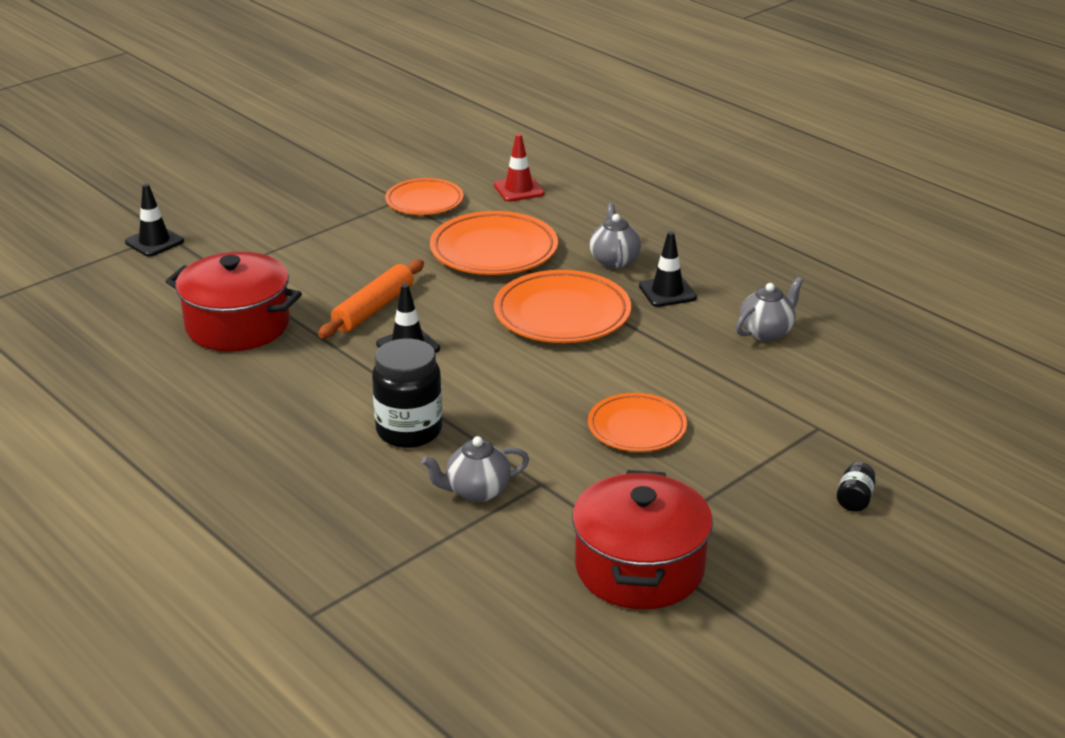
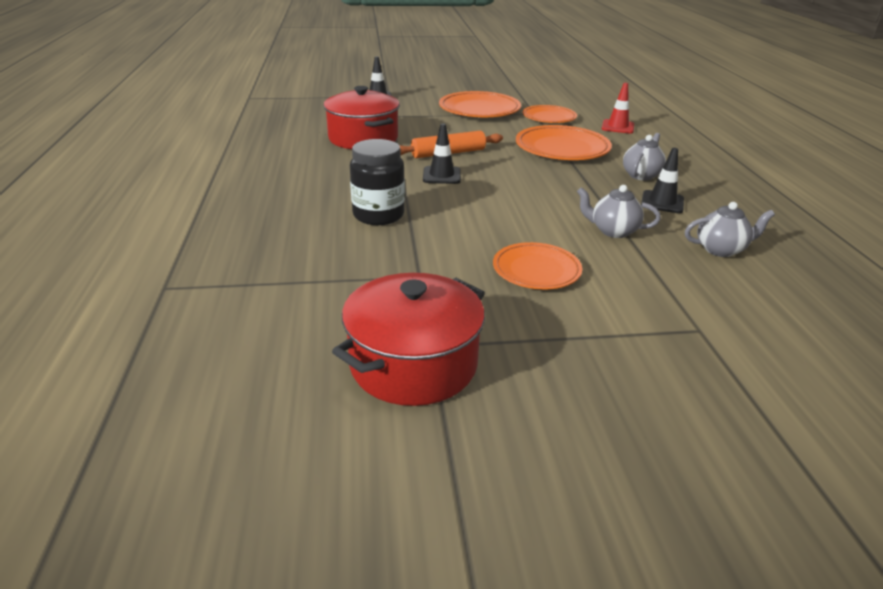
camera: 35 degrees right, 0 degrees up
grey teapot [421,436,529,502] -> grey teapot moved to [577,185,661,238]
orange plate [494,270,631,343] -> orange plate moved to [439,91,521,117]
black jar [837,462,875,512] -> none

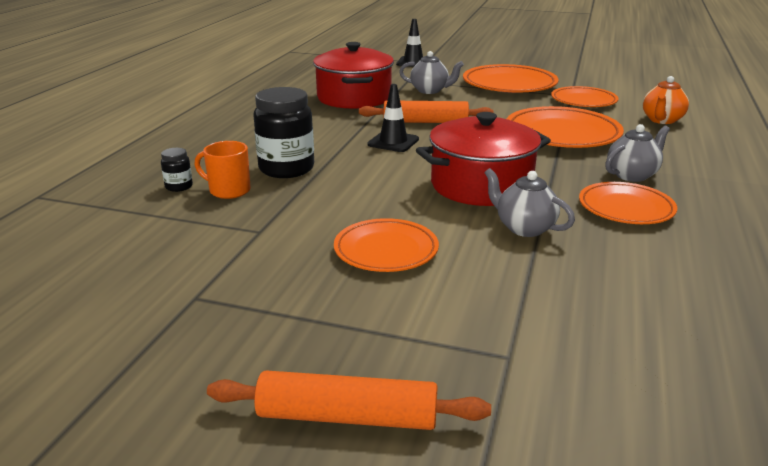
camera: 25 degrees right, 5 degrees down
red pot [332,273,485,406] -> red pot moved to [416,112,551,206]
red traffic cone [602,83,634,134] -> orange teapot [642,76,689,124]
black traffic cone [641,148,684,213] -> orange plate [579,182,677,224]
grey teapot [685,202,775,257] -> grey teapot moved to [399,51,464,94]
none -> black jar [161,148,193,192]
none -> orange mug [195,141,251,199]
none -> orange rolling pin [207,370,491,430]

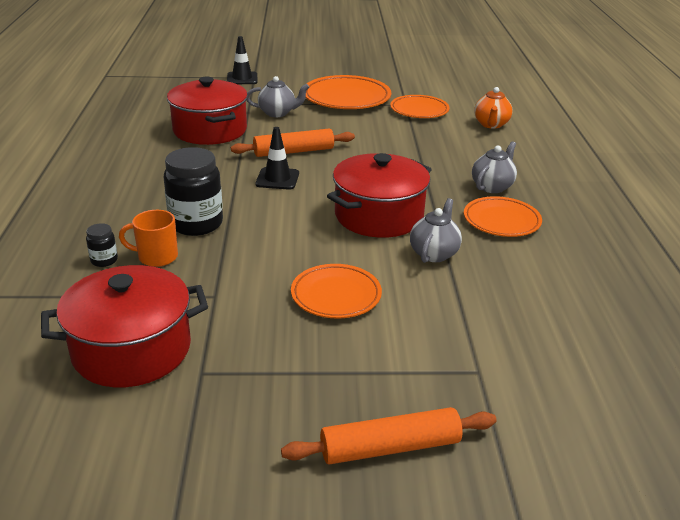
camera: 20 degrees left, 5 degrees up
grey teapot [484,168,575,237] -> grey teapot turned 90 degrees clockwise [410,198,462,263]
orange plate [507,106,624,148] -> none
none -> red pot [41,265,208,387]

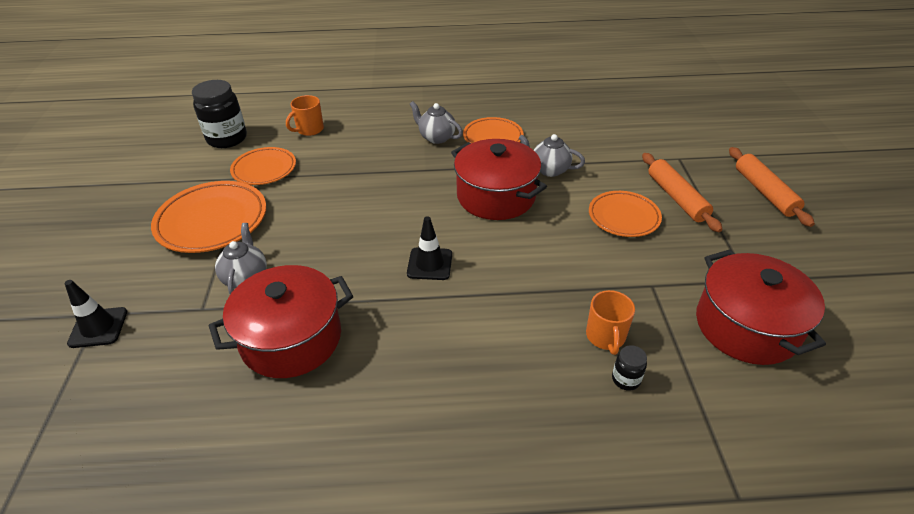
camera: 90 degrees left, 10 degrees up
black jar [163,147,223,236] -> black jar moved to [192,80,247,148]
orange rolling pin [231,129,355,157] -> orange rolling pin moved to [642,153,723,232]
orange teapot [474,87,513,129] -> orange mug [286,95,324,136]

